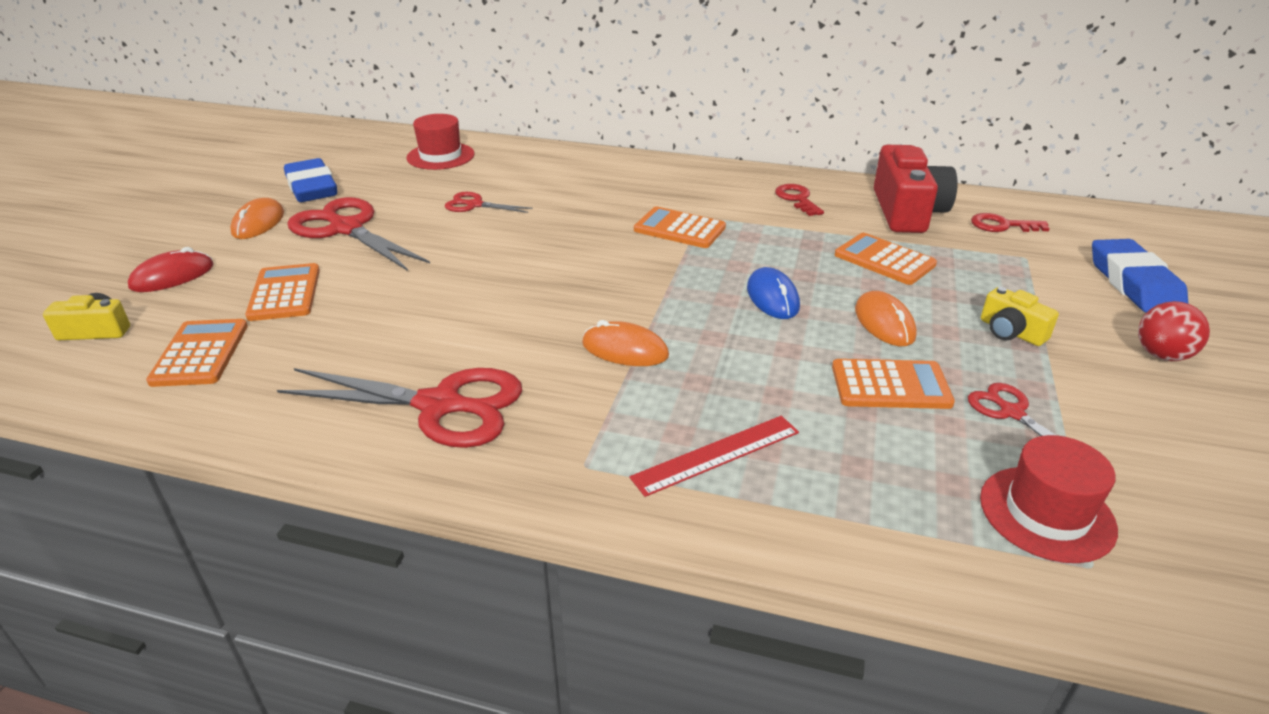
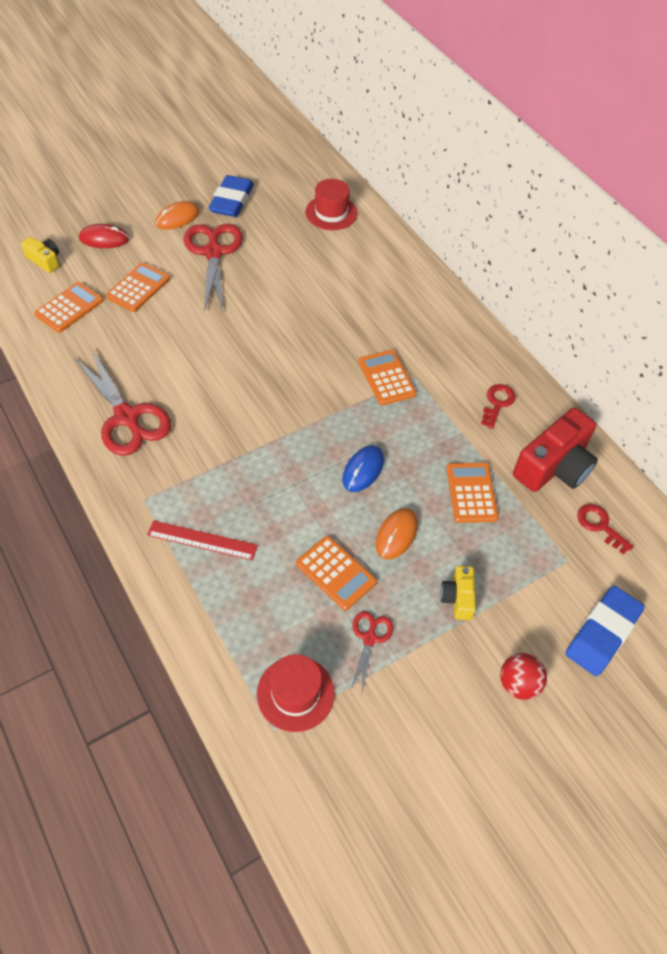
camera: 40 degrees right, 20 degrees up
red scissors [445,192,533,213] -> none
orange mouse [582,320,669,366] -> none

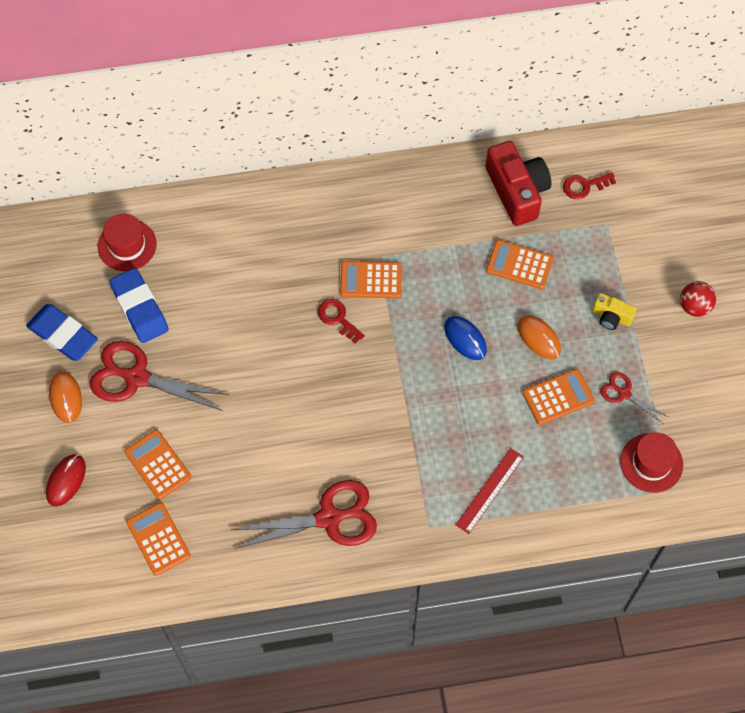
camera: 65 degrees left, 10 degrees up
yellow camera [21,237,59,273] -> none
red key [481,384,516,429] -> red key moved to [318,299,365,343]
blue eraser [565,586,645,676] -> blue eraser moved to [109,268,169,343]

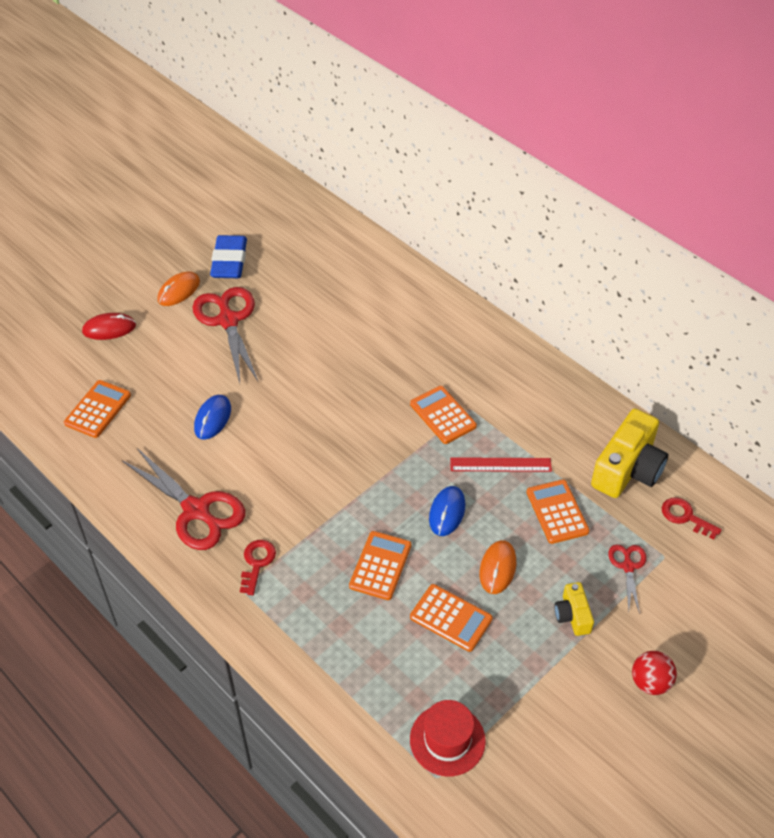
camera: 55 degrees right, 15 degrees down
red hat [98,214,157,271] -> none
blue eraser [109,268,169,343] -> none
orange calculator [124,430,192,500] -> orange calculator moved to [349,531,411,600]
red key [318,299,365,343] -> red key moved to [240,540,276,595]
red ruler [456,448,524,534] -> red ruler moved to [450,457,552,472]
red camera [486,141,551,226] -> yellow camera [591,409,668,498]
red scissors [600,372,668,423] -> red scissors moved to [608,545,646,614]
none -> blue mouse [194,395,231,440]

